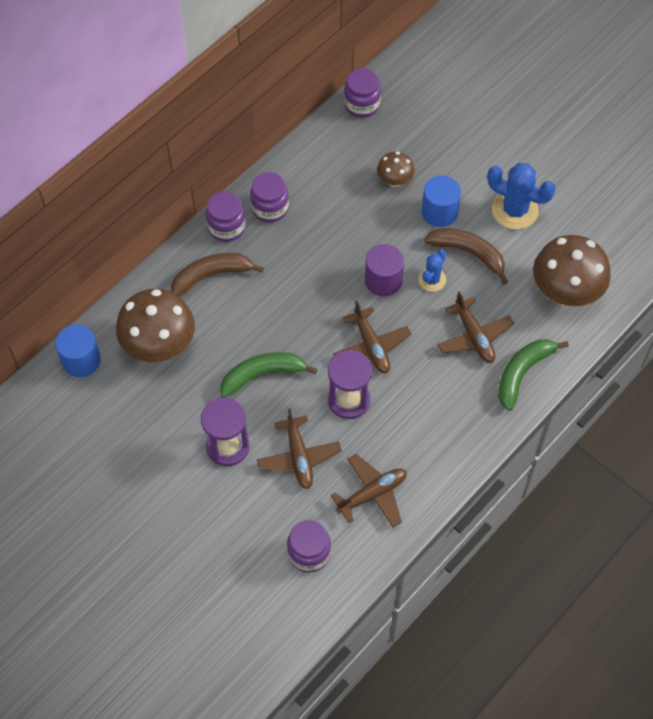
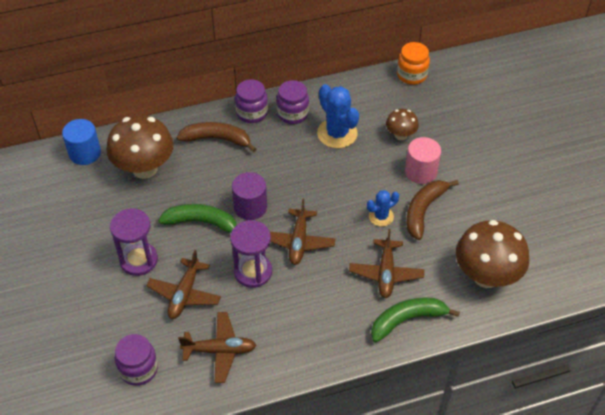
camera: 30 degrees right, 10 degrees down
purple jar [344,68,381,118] -> orange jar [397,42,430,85]
purple cylinder [365,244,404,296] -> purple cylinder moved to [232,172,267,220]
blue cylinder [422,175,461,227] -> pink cylinder [405,137,441,184]
brown banana [424,228,508,285] -> brown banana turned 120 degrees counterclockwise [406,180,459,240]
blue cactus [487,163,556,230] -> blue cactus moved to [317,84,359,148]

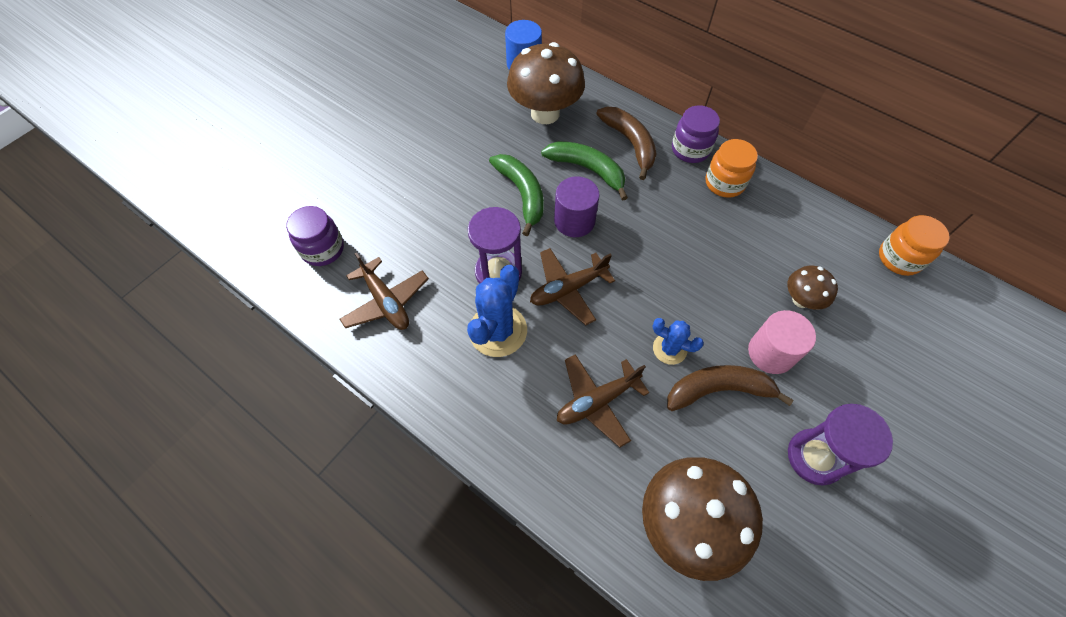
camera: 55 degrees right, 10 degrees up
purple hourglass [110,208,158,276] -> purple hourglass moved to [788,404,893,486]
brown plane [146,250,221,319] -> none
purple jar [276,80,309,124] -> orange jar [706,139,758,198]
blue cactus [317,84,359,148] -> blue cactus moved to [467,265,527,357]
green banana [371,297,460,342] -> green banana moved to [541,141,628,201]

